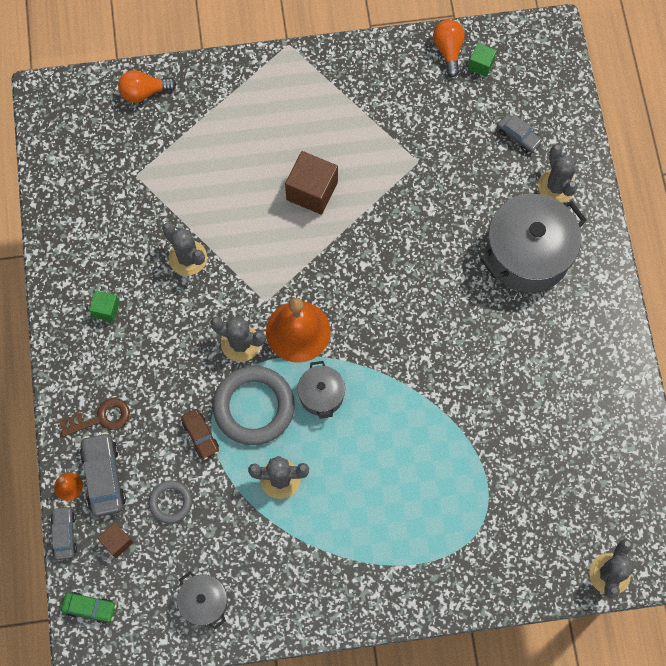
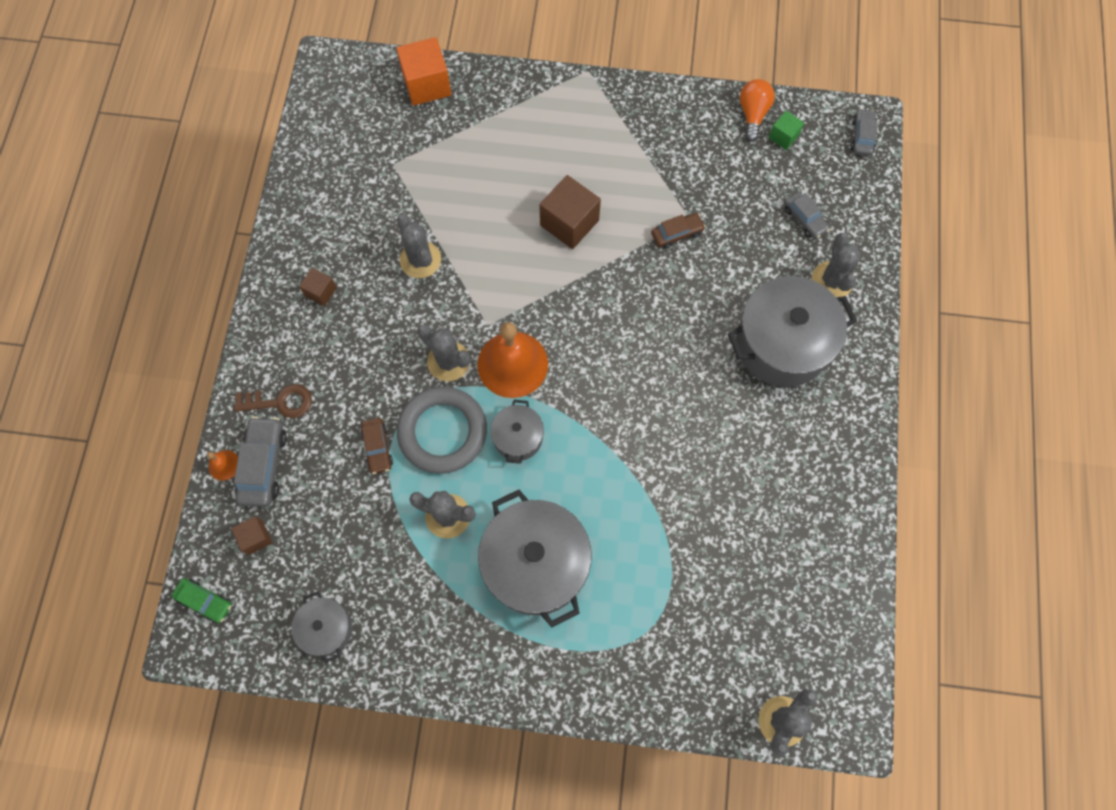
camera: 15 degrees right, 0 degrees up
grey car [51,506,77,560] -> grey car moved to [851,108,877,156]
green cube [89,290,120,322] -> brown cube [299,268,337,306]
orange light bulb [118,70,176,103] -> orange cube [396,37,451,106]
grey ring [149,480,192,523] -> none
none -> grey pot [478,490,592,627]
none -> brown car [651,213,705,249]

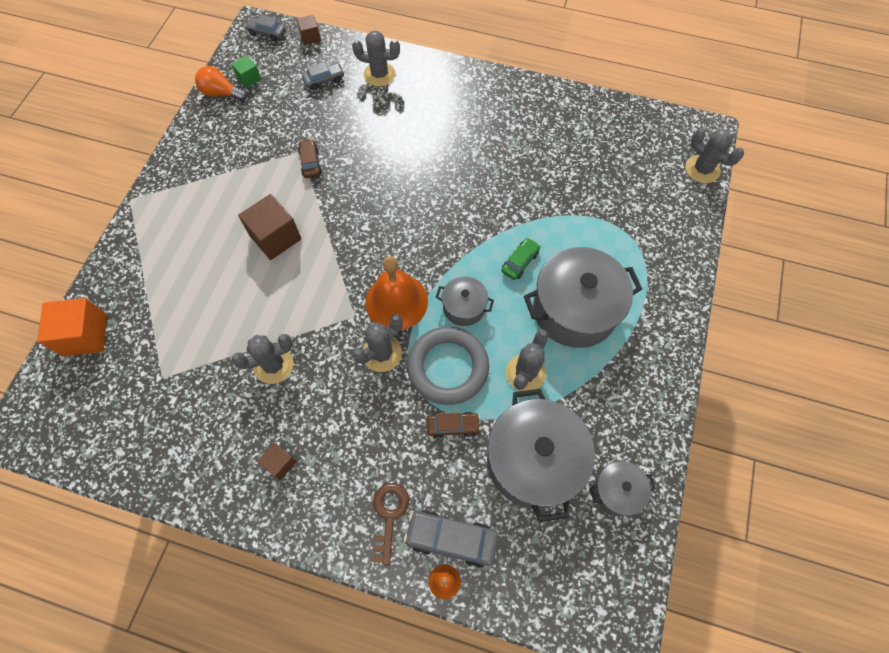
camera: 80 degrees left, 5 degrees down
green car [172,578,232,623] -> green car moved to [501,238,540,280]
brown cube [231,516,273,555] -> brown cube moved to [297,15,321,45]
grey pot [728,276,857,387] -> grey pot moved to [487,388,595,522]

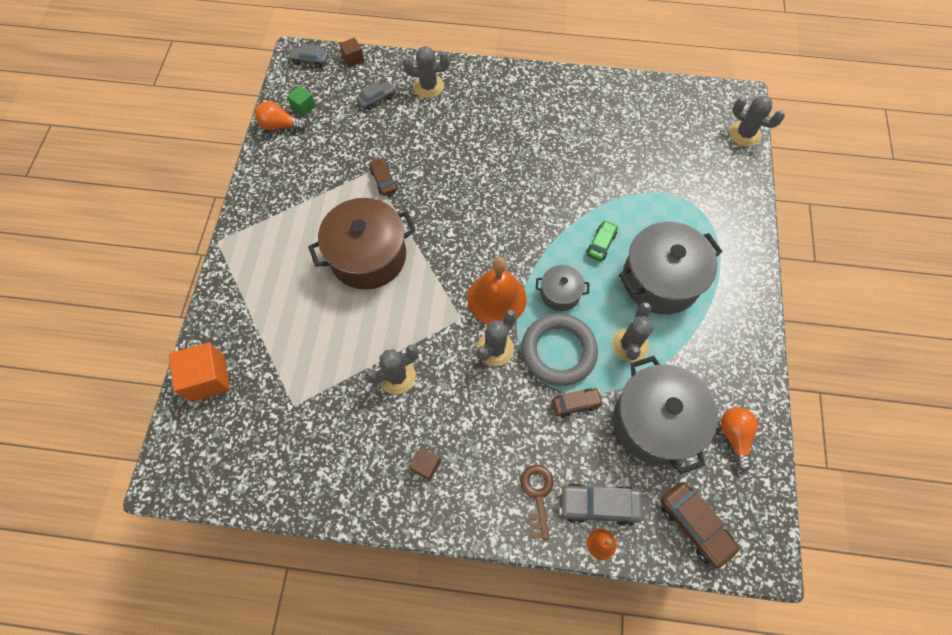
camera: 10 degrees left, 0 degrees up
brown cube [238,194,301,260] -> brown pot [308,198,416,290]
grey pot [590,461,656,516] -> orange light bulb [721,407,758,472]
none -> brown car [660,482,740,569]

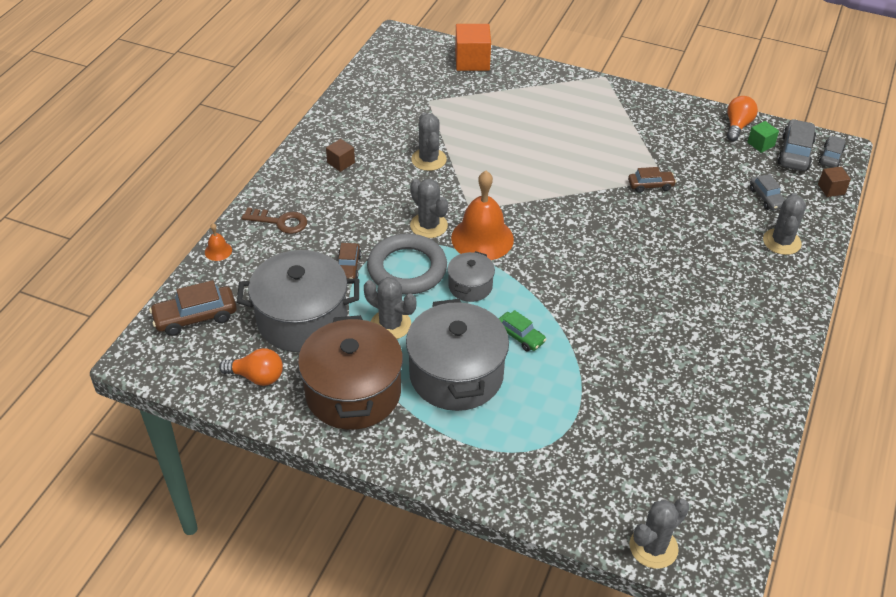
camera: 105 degrees right, 20 degrees down
brown pot [308,198,416,290] -> brown pot moved to [298,315,403,430]
grey car [559,483,644,526] -> grey car moved to [777,119,816,171]

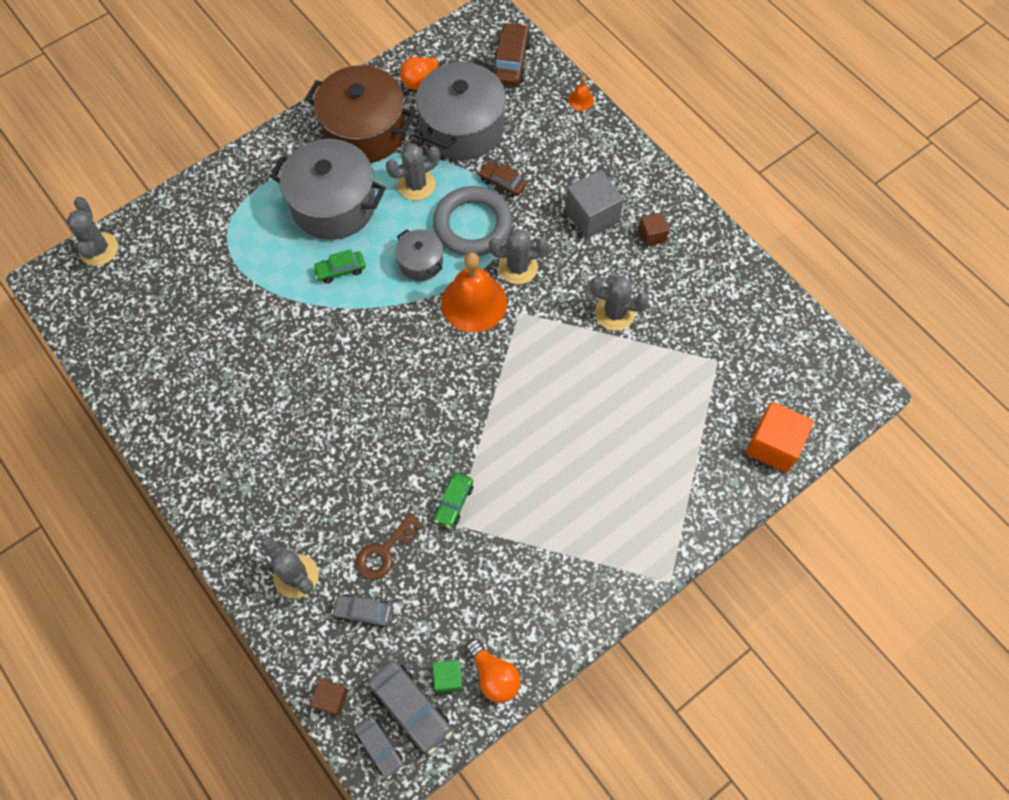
camera: 120 degrees right, 20 degrees up
brown key [242,207,307,234] -> brown key moved to [356,513,424,580]
brown car [628,167,676,193] -> green car [434,473,473,528]
none -> grey cube [565,170,624,239]

